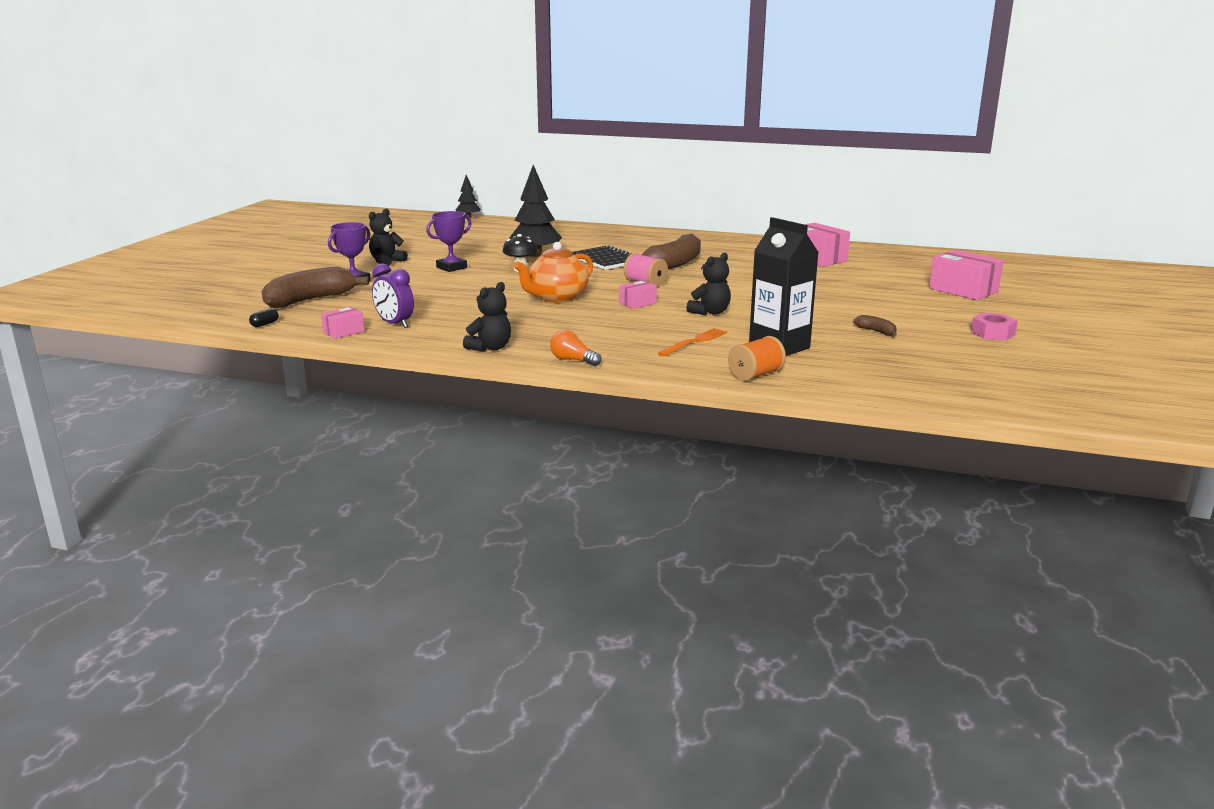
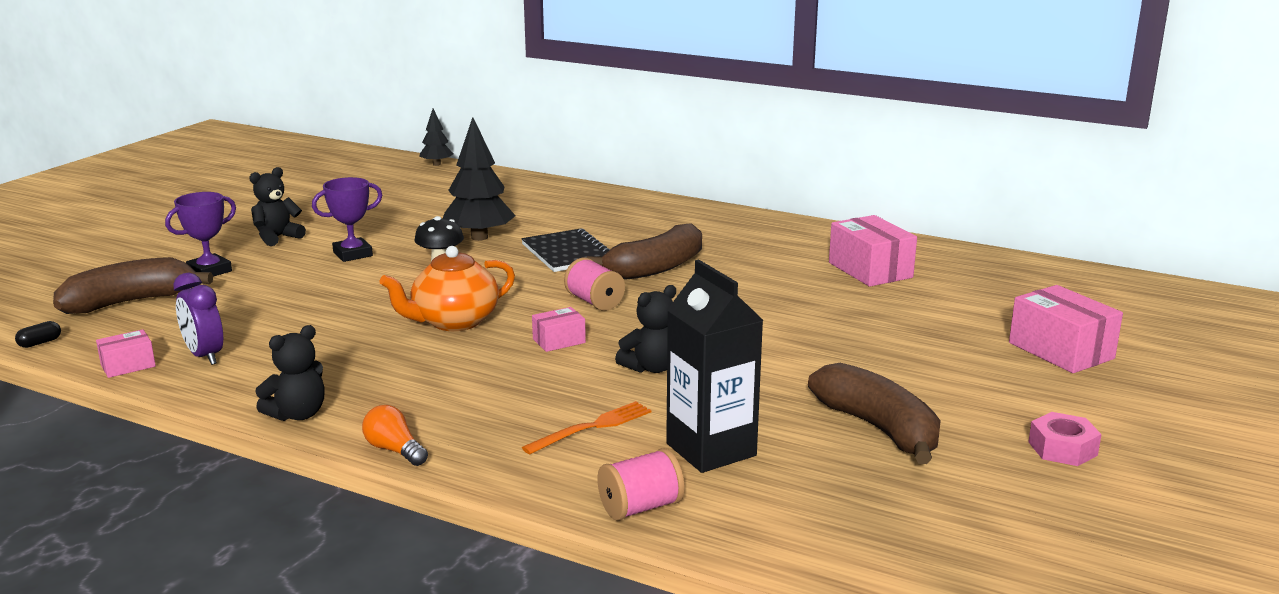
camera: 10 degrees right, 0 degrees up
orange spool [728,336,786,381] -> pink spool [597,448,684,520]
brown banana [853,315,897,336] -> brown banana [808,363,941,464], size x2.30

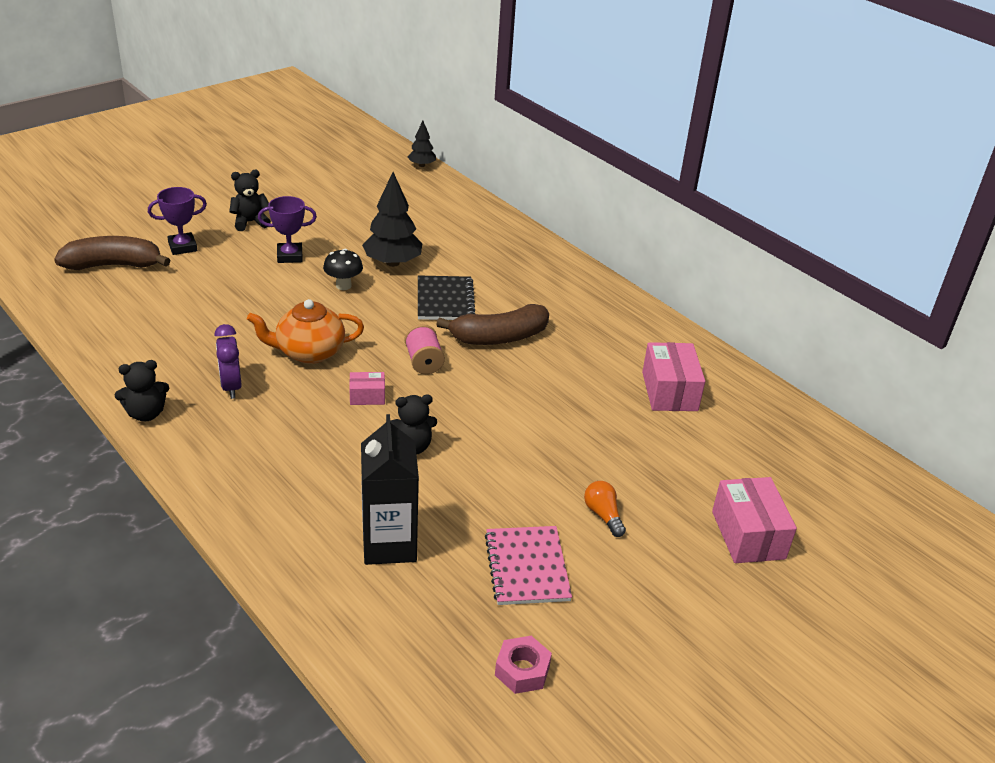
camera: 20 degrees right, 15 degrees up
black capsule [15,321,61,348] -> none
pink box [96,329,156,378] -> none
purple clock [173,273,223,365] -> purple clock moved to [214,324,242,399]
orange light bulb [362,405,428,466] -> orange light bulb moved to [584,481,626,537]
orange fork [522,401,651,455] -> none
pink spool [597,448,684,520] -> none
brown banana [808,363,941,464] -> pink notebook [485,526,572,605]
pink nut [1028,412,1102,466] -> pink nut moved to [495,636,552,694]

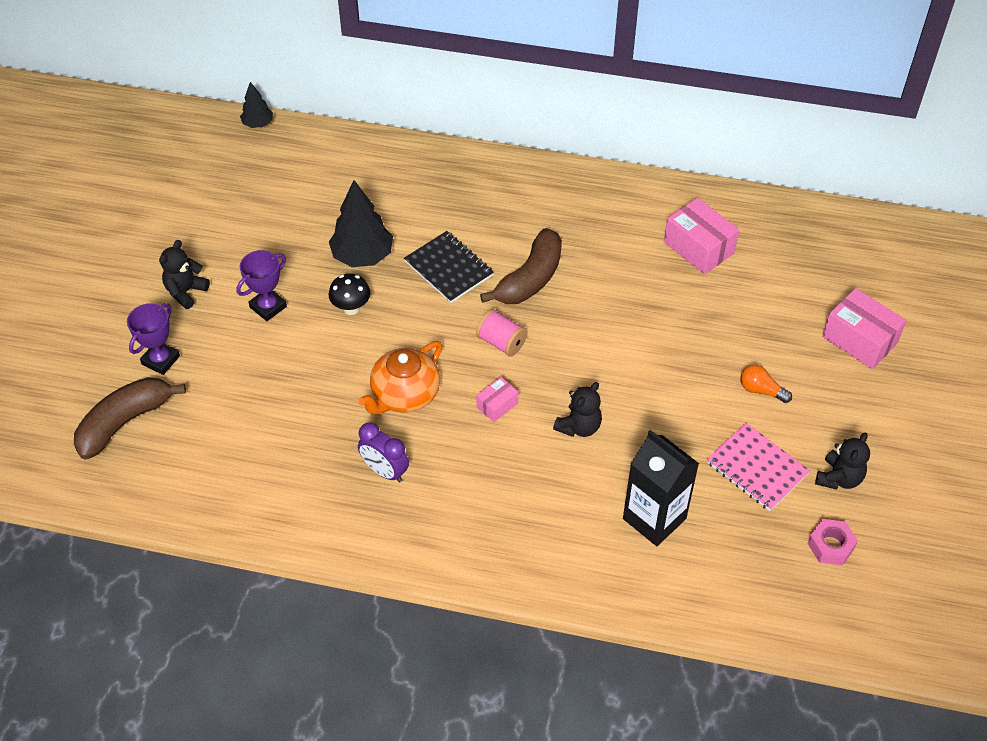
camera: 35 degrees left, 15 degrees up
black teddy bear [115,360,169,422] -> black teddy bear moved to [815,432,870,490]

